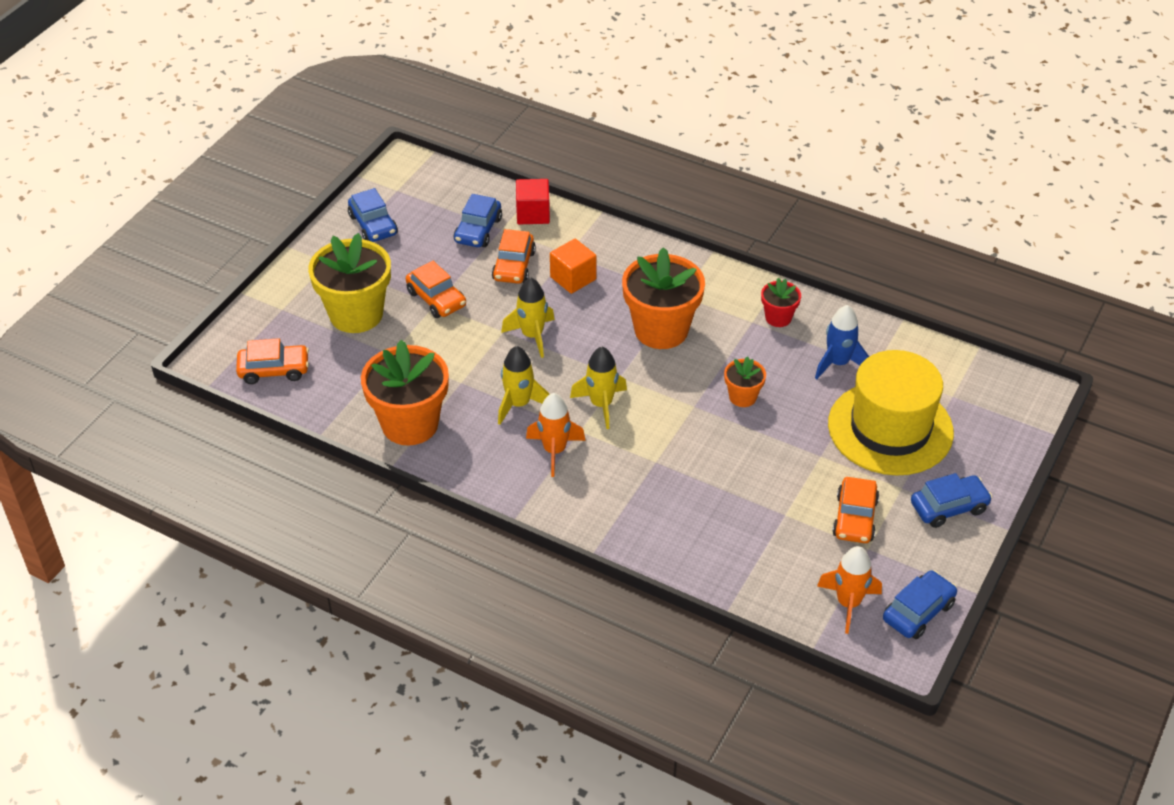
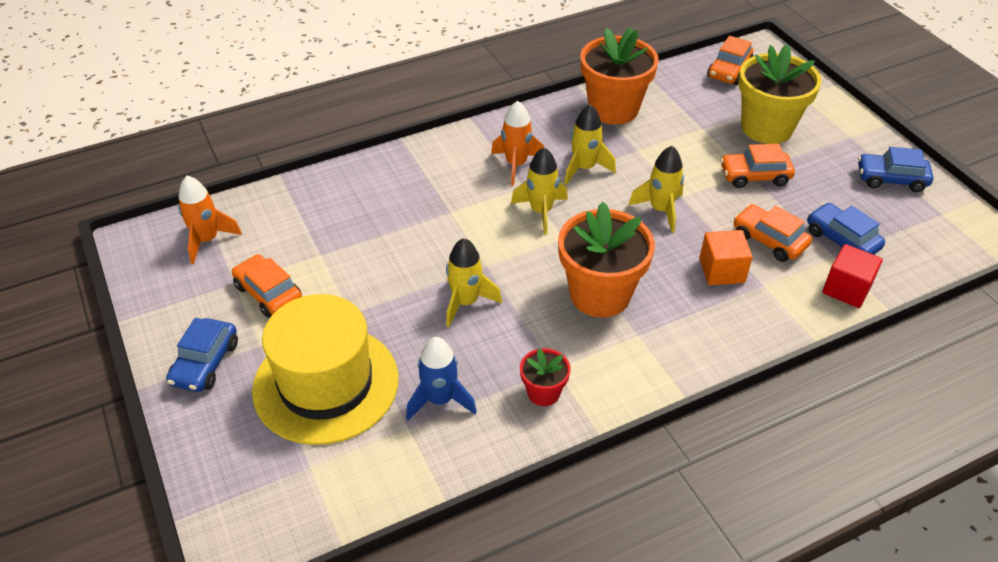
camera: 125 degrees right, 0 degrees up
orange flower pot [724,356,766,407] -> yellow rocket [446,238,502,327]
blue car [883,570,957,639] -> none

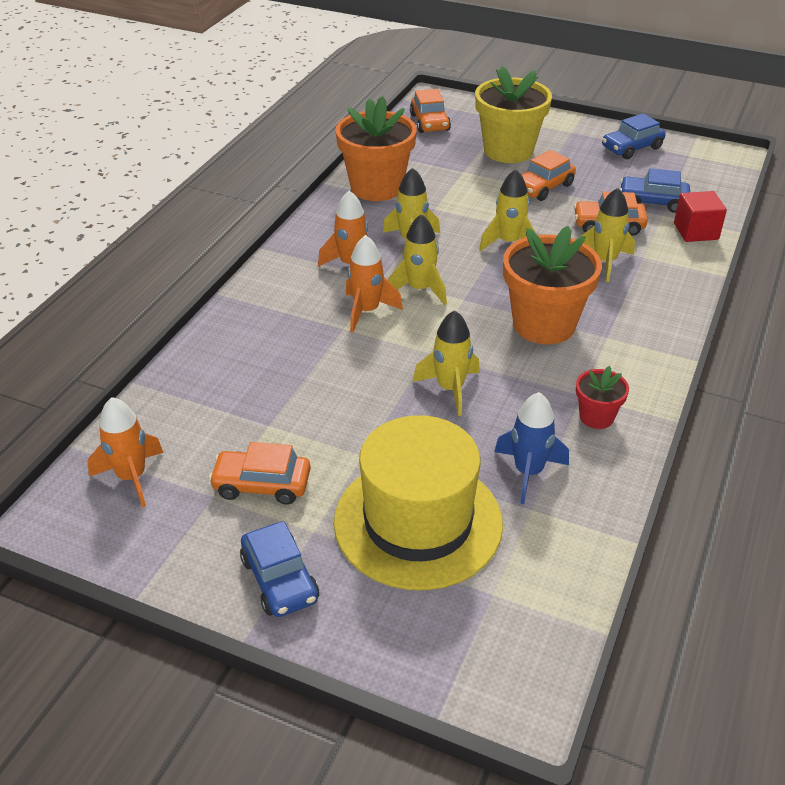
camera: 40 degrees left, 5 degrees down
orange cube [699,230,753,285] -> yellow rocket [580,188,635,282]
none -> orange rocket [346,235,403,332]

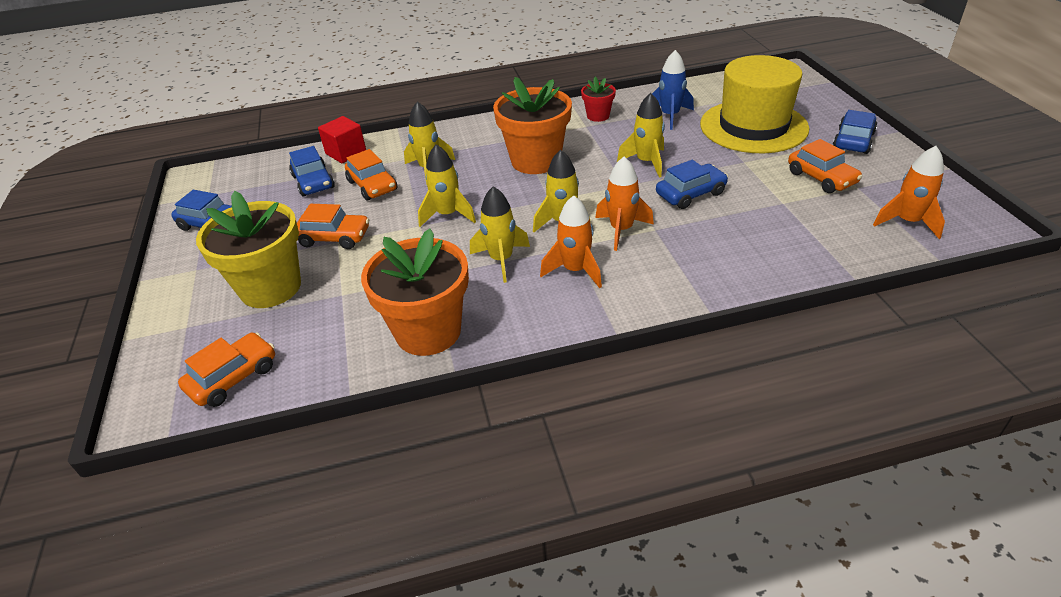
camera: 125 degrees left, 0 degrees up
none -> blue car [656,160,728,209]

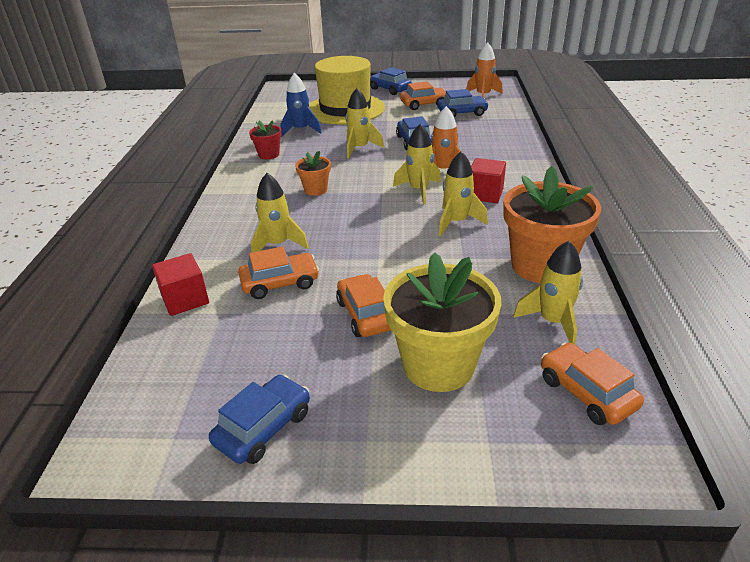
camera: 75 degrees left, 5 degrees down
blue car [289,146,335,197] -> blue car moved to [437,89,489,117]
orange car [297,204,369,249] -> orange car turned 45 degrees counterclockwise [336,274,391,337]
yellow rocket [418,144,476,227] -> yellow rocket moved to [513,241,583,344]
orange flower pot [493,77,572,174] -> orange flower pot [295,151,331,196], size x0.49
orange rocket [540,195,602,288] -> red cube [471,158,506,203]

